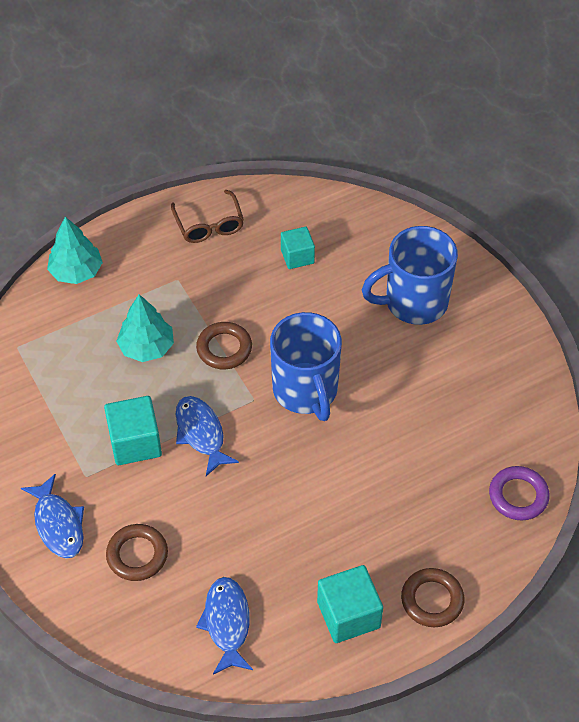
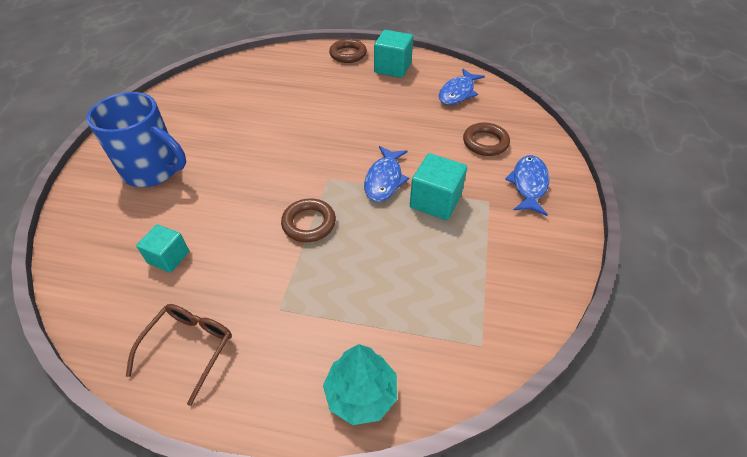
camera: 140 degrees left, 5 degrees down
turquoise tree [116,294,174,362] -> none
blue mug [270,312,342,421] -> none
purple ring [489,466,550,520] -> none

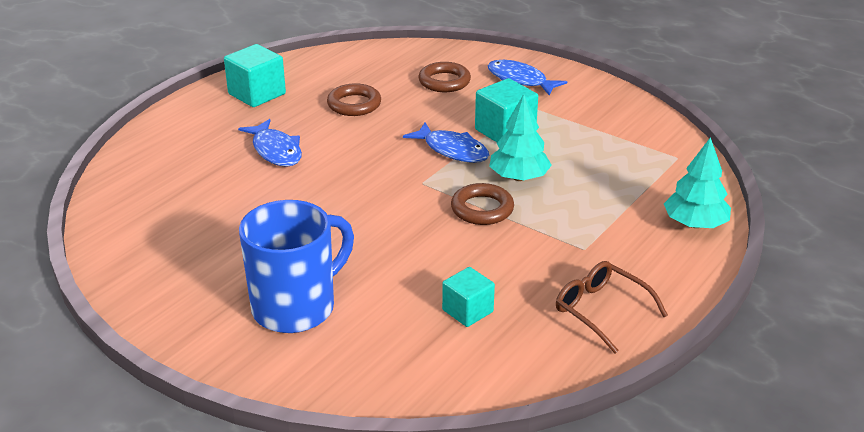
camera: 65 degrees left, 15 degrees down
brown ring [329,39,367,63] -> brown ring moved to [327,83,381,116]
blue fish [439,69,485,105] -> blue fish moved to [238,119,302,167]
none -> turquoise tree [489,94,552,181]

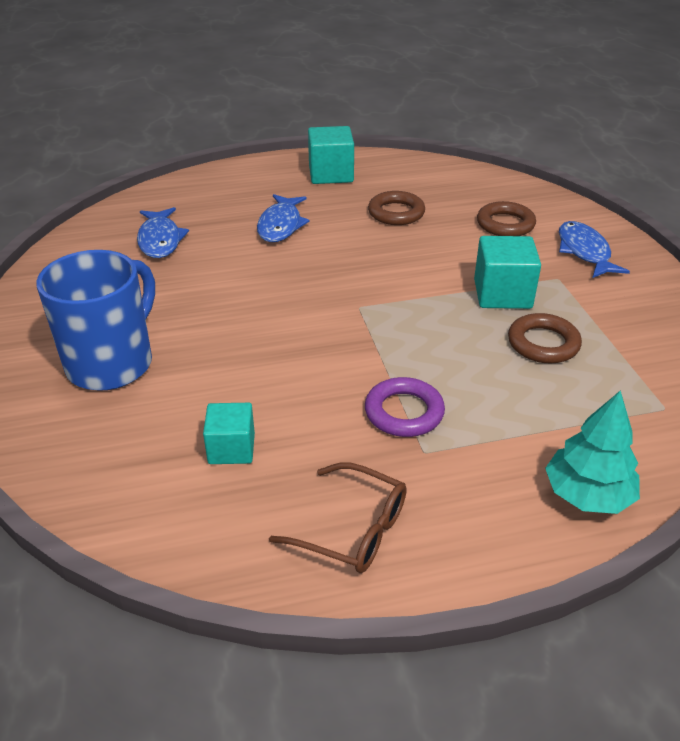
camera: 40 degrees right, 5 degrees up
blue mug [239,200,354,333] -> blue mug turned 60 degrees counterclockwise [37,250,155,391]
blue fish [403,122,489,163] -> blue fish moved to [137,207,189,258]
brown ring [451,183,514,225] -> brown ring moved to [508,313,582,363]
turquoise tree [489,94,552,181] -> none
brown glasses [556,261,668,354] -> brown glasses turned 120 degrees clockwise [269,462,407,573]
none -> purple ring [365,377,445,437]

